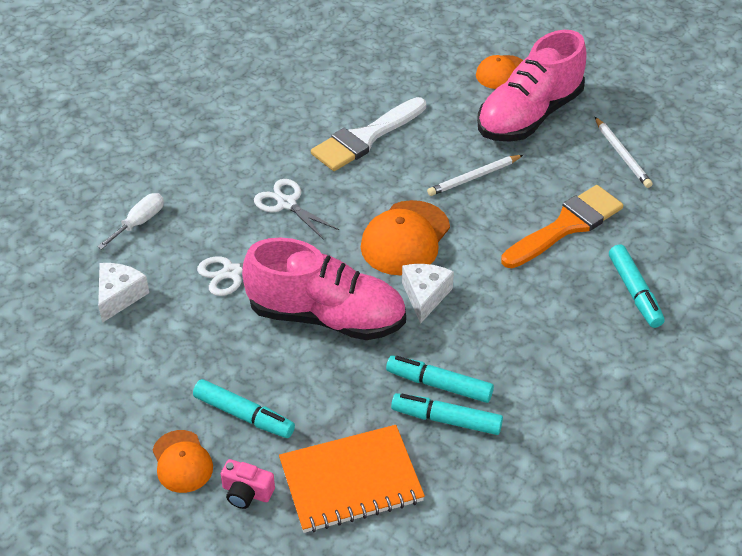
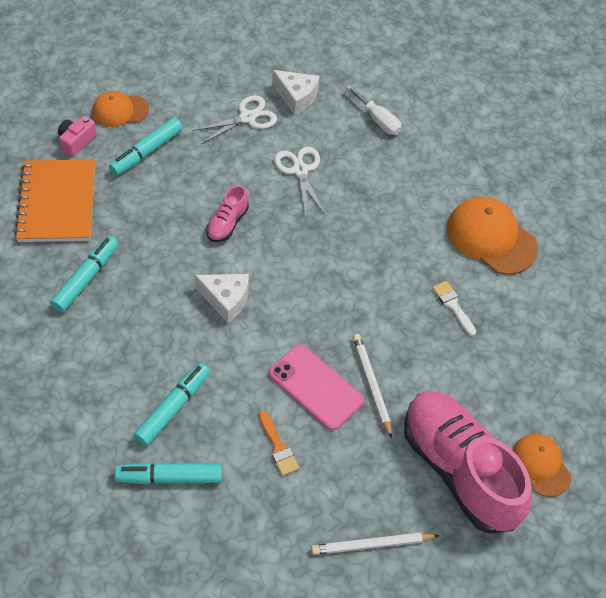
camera: 100 degrees right, 10 degrees up
pink shoe [242,237,406,340] -> pink shoe [206,185,249,242], size x0.43
white scissors [254,179,339,240] -> white scissors moved to [192,95,277,144]
white brush [311,97,426,171] -> white brush [432,281,476,336], size x0.46
orange cap [361,200,450,275] -> orange cap moved to [447,197,538,275]
turquoise marker [386,355,494,403] -> turquoise marker moved to [134,363,210,446]
orange brush [501,185,623,268] -> orange brush [259,411,299,476], size x0.46
none -> pink phone [269,344,364,430]

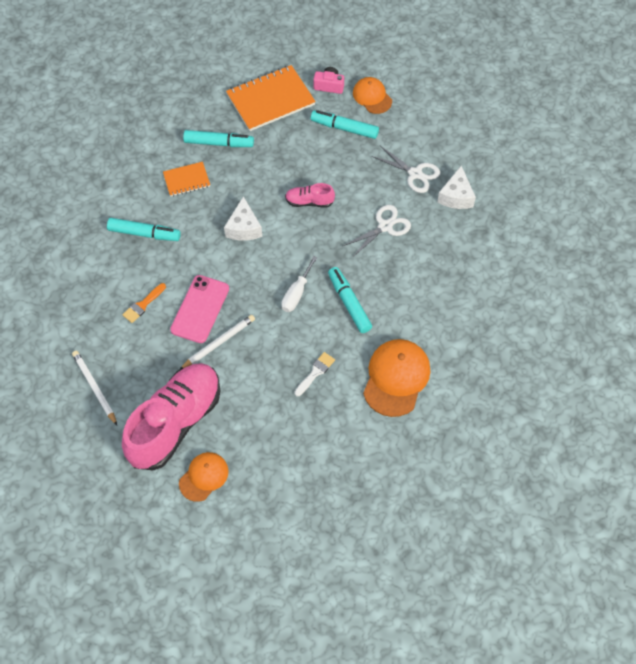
camera: 70 degrees right, 5 degrees up
turquoise marker [115,462,222,484] -> turquoise marker moved to [328,267,372,333]
white screwdriver [346,85,402,135] -> white screwdriver moved to [281,256,318,312]
none -> orange notebook [163,162,210,197]

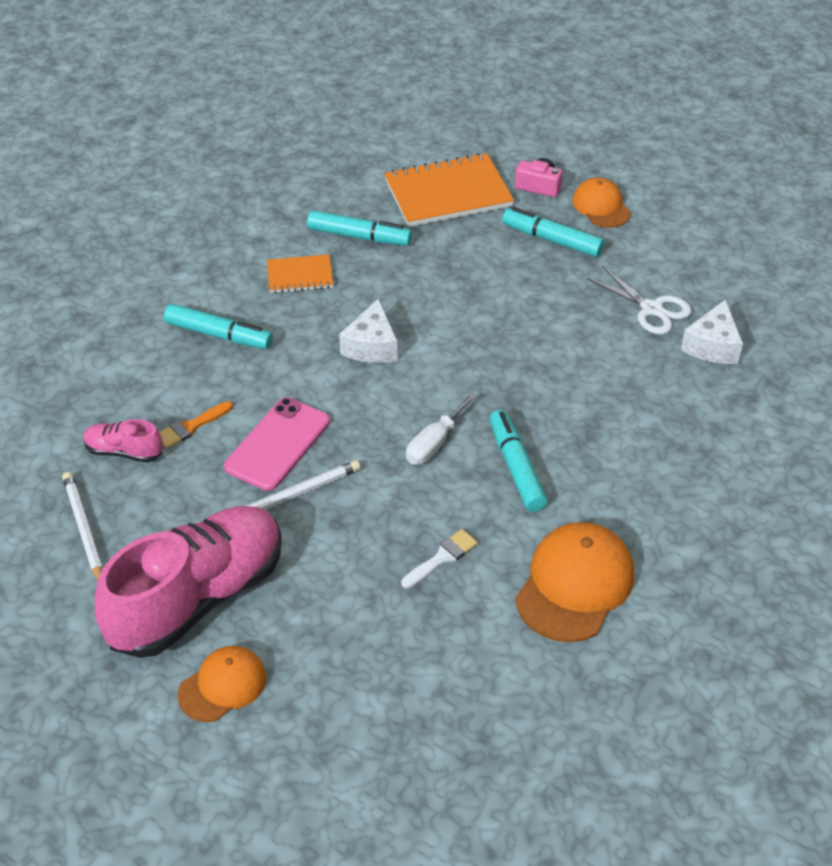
camera: 10 degrees right, 15 degrees down
pink shoe [285,183,335,207] -> pink shoe moved to [83,419,163,463]
white scissors [343,205,411,258] -> none

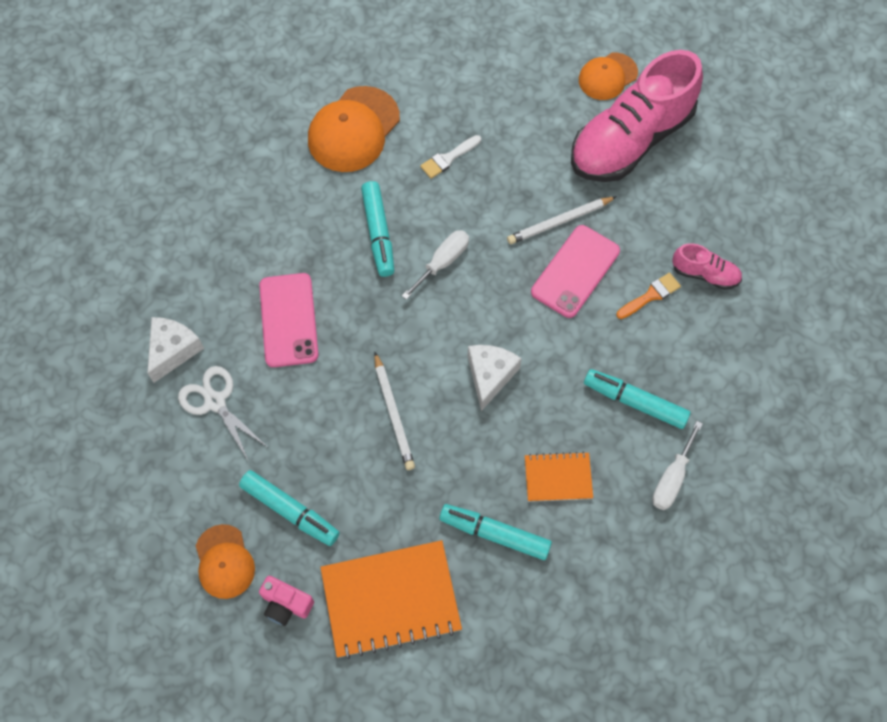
camera: 175 degrees left, 20 degrees up
white pencil [62,472,103,581] -> white pencil moved to [374,352,415,470]
none -> pink phone [259,273,319,367]
none -> white screwdriver [652,421,703,510]

